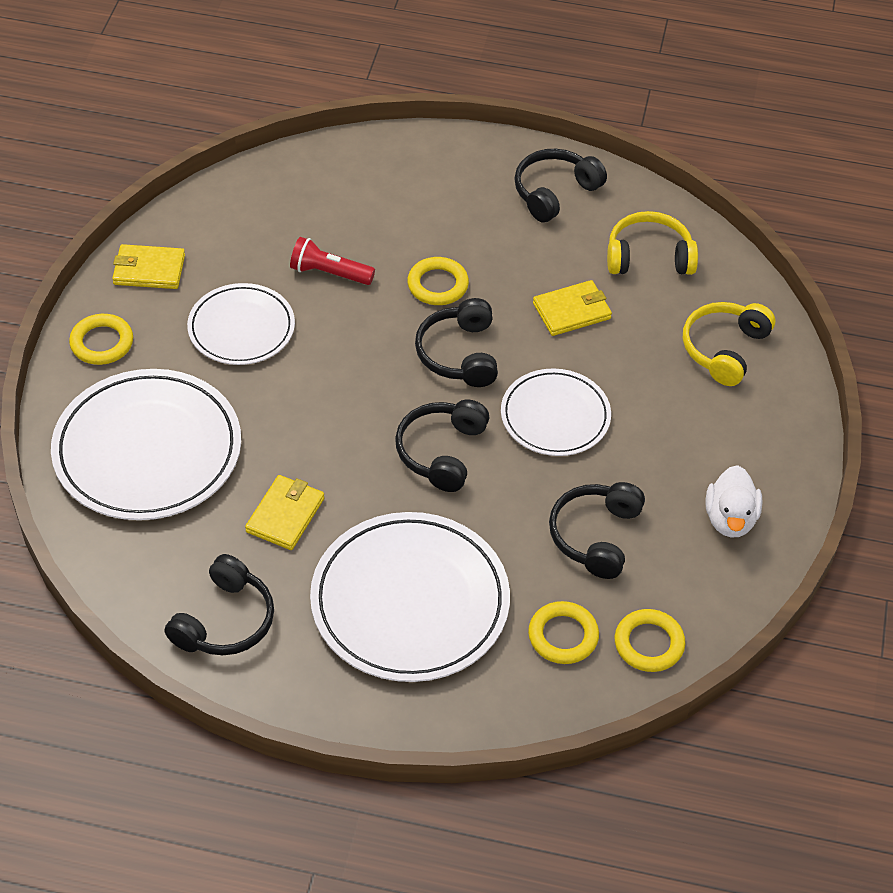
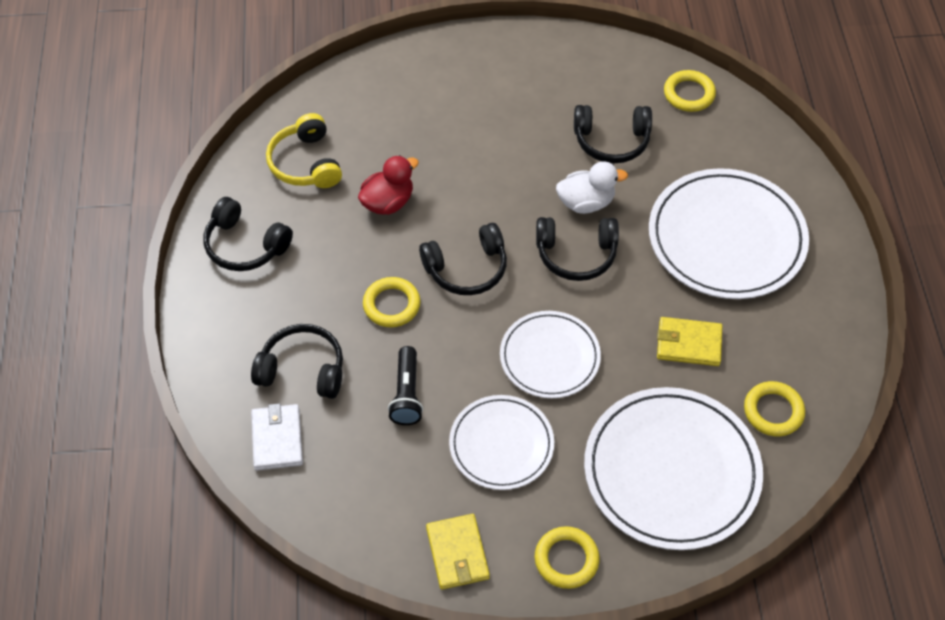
camera: 105 degrees left, 5 degrees up
black headphones [165,554,274,655] -> black headphones moved to [251,324,343,399]
red flashlight [290,237,375,285] -> black flashlight [388,346,423,425]
white plate [501,368,611,456] -> white plate moved to [500,311,601,398]
yellow ring [528,601,599,664] -> yellow ring moved to [744,381,805,436]
yellow wallet [533,280,612,336] -> red duck [358,155,419,215]
yellow headphones [683,302,775,386] -> none
white duck [706,465,762,538] -> white duck moved to [556,161,628,214]
none -> white wallet [251,403,303,471]

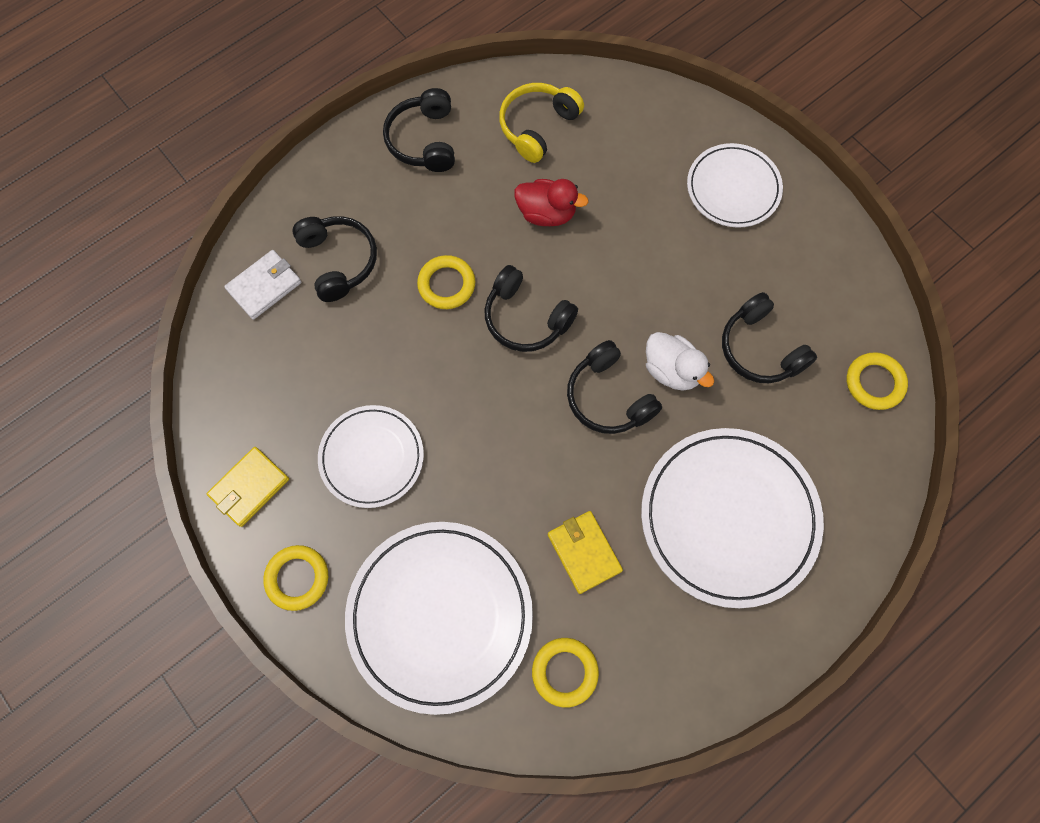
camera: 55 degrees right, 15 degrees up
black flashlight [388,346,423,425] -> none
white plate [500,311,601,398] -> white plate moved to [687,143,783,228]

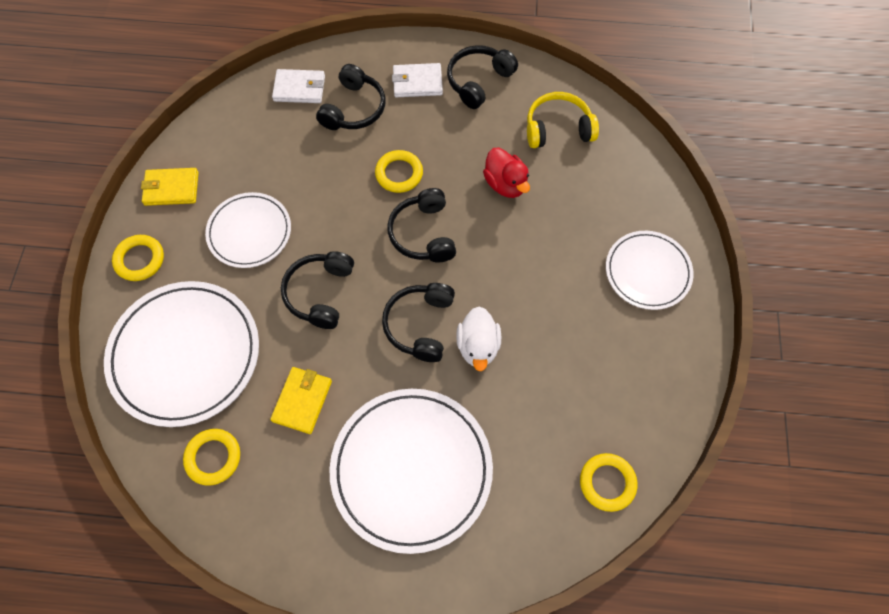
camera: 45 degrees right, 5 degrees down
black headphones [722,292,817,383] -> black headphones moved to [281,251,354,329]
none -> white wallet [392,63,443,97]

